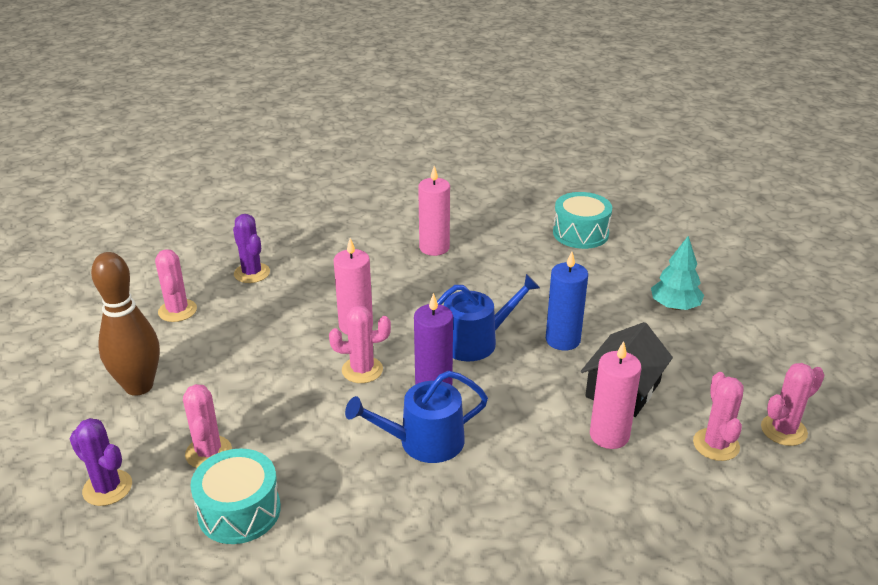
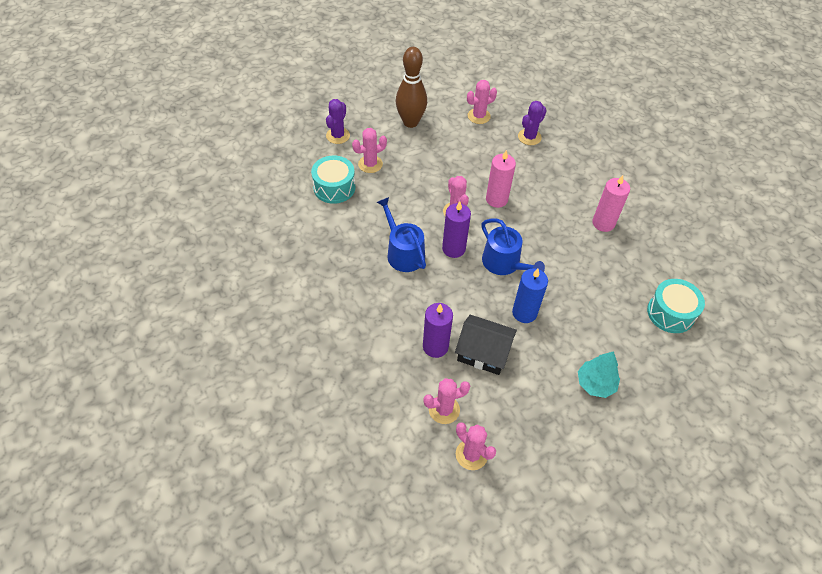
camera: 75 degrees right, 20 degrees up
pink candle [590,341,641,449] -> purple candle [423,303,453,358]

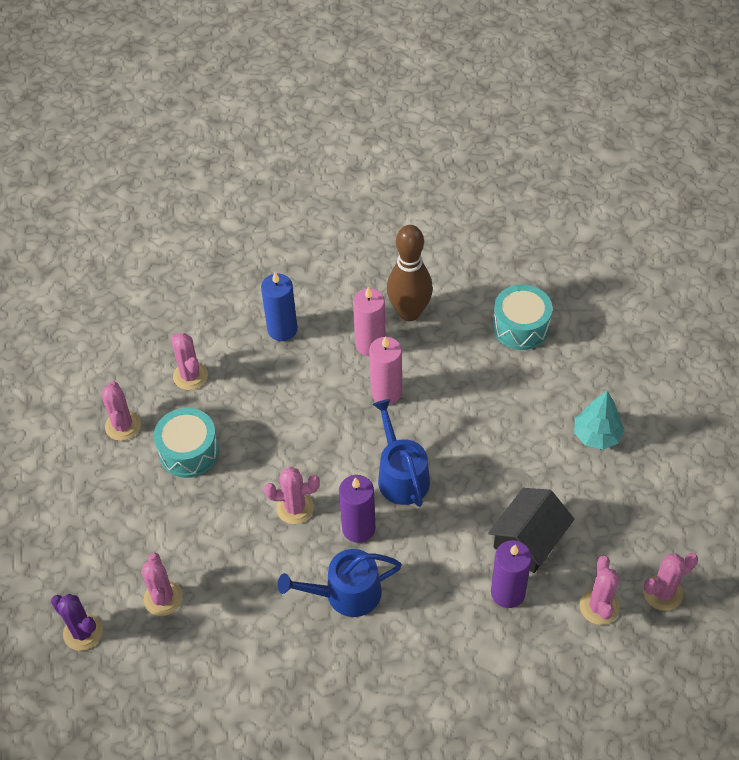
camera: 70 degrees left, 0 degrees up
turquoise drum [311,155,355,204] -> turquoise drum moved to [154,408,219,478]
brown bowling pin [396,47,427,128] -> brown bowling pin moved to [387,225,433,321]
blue watering can [482,219,545,275] -> blue watering can turned 90 degrees counterclockwise [373,399,430,507]
pink candle [486,150,516,208] -> pink candle moved to [369,336,402,405]
blue candle [512,269,548,323] -> blue candle moved to [261,272,297,341]
purple cactus [518,101,547,145] -> pink cactus [171,333,208,390]

